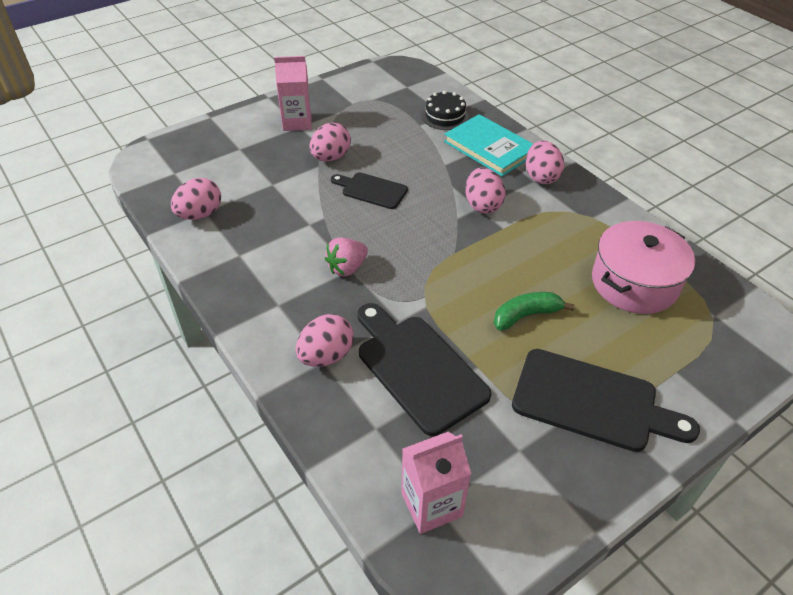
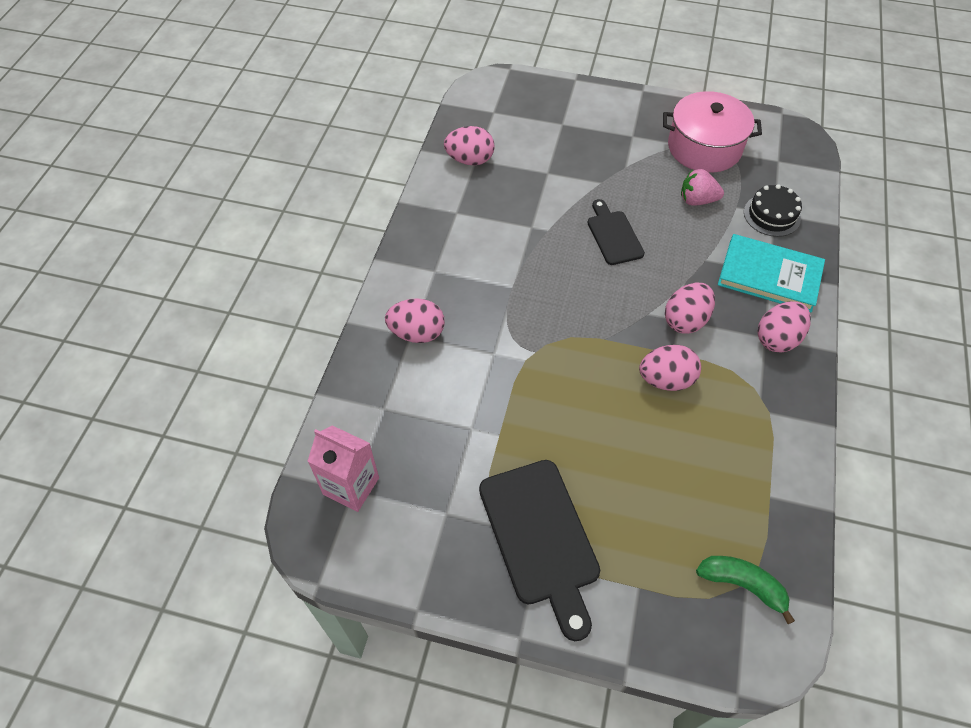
camera: 50 degrees right, 10 degrees up
pink carton [274,56,312,131] -> none
pink egg [310,122,351,161] -> pink egg moved to [639,345,701,391]
pink strawberry [325,237,368,277] -> pink strawberry moved to [681,169,724,206]
black cutting board [358,303,491,436] -> none
turquoise book [444,114,533,176] -> turquoise book turned 75 degrees counterclockwise [718,234,825,312]
green banana [494,292,575,330] -> green banana moved to [696,556,795,624]
pink pot [592,221,695,314] -> pink pot moved to [663,91,762,173]

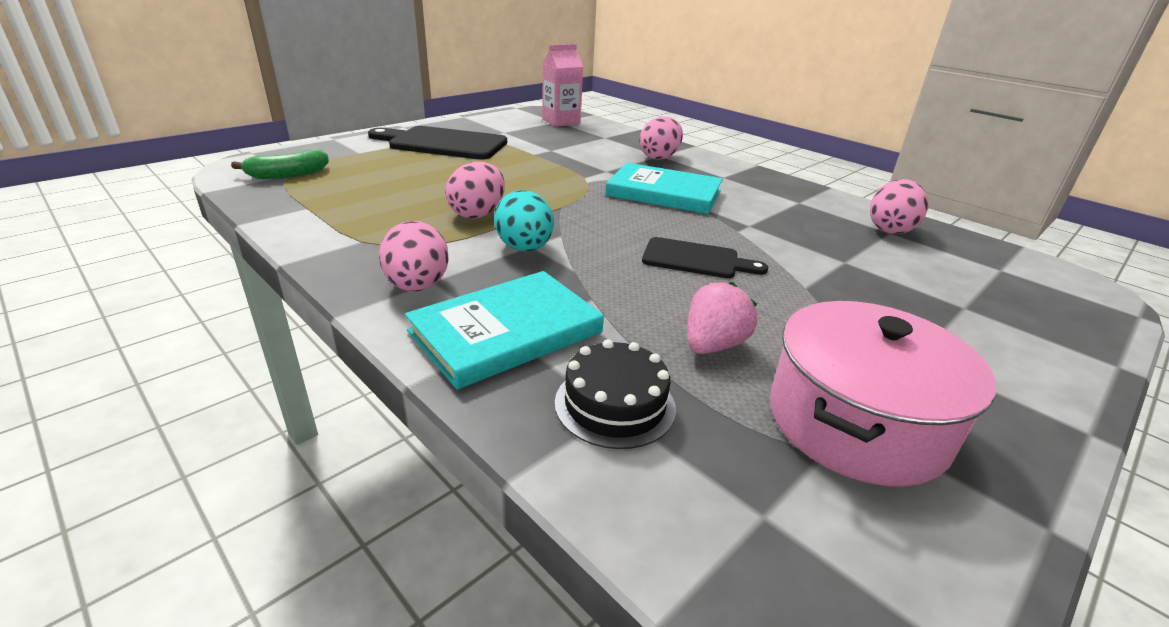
camera: 120 degrees right, 25 degrees down
pink egg [665,283,715,334] -> turquoise egg [494,190,554,251]
none -> turquoise book [605,163,723,214]

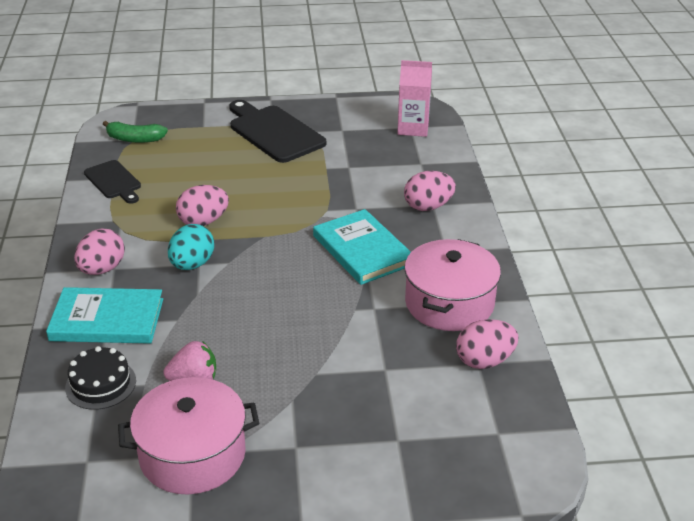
camera: 40 degrees right, 5 degrees up
black cutting board [642,237,768,278] -> black cutting board moved to [84,160,141,204]
none -> pink pot [404,239,501,331]

